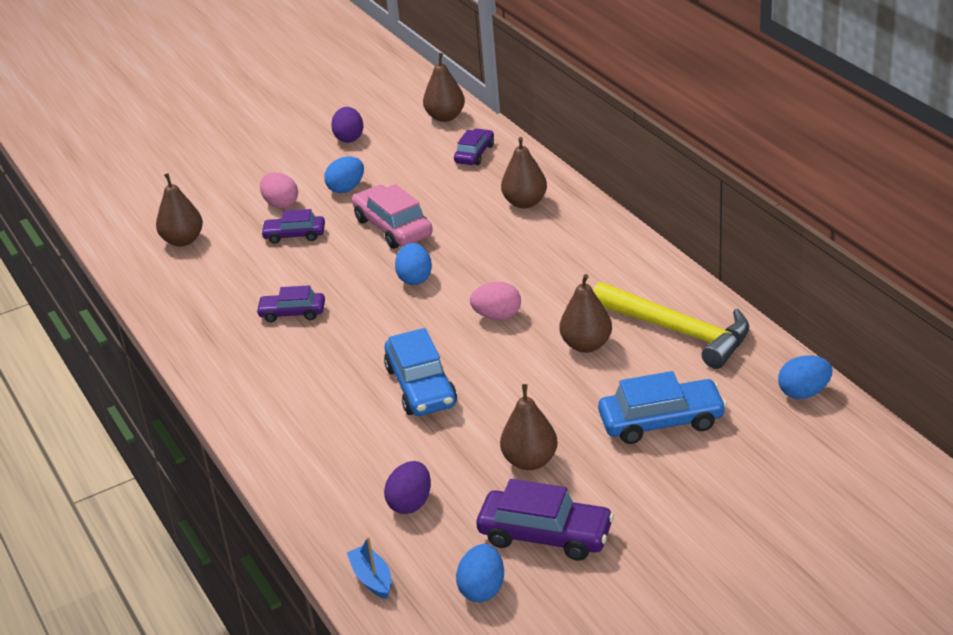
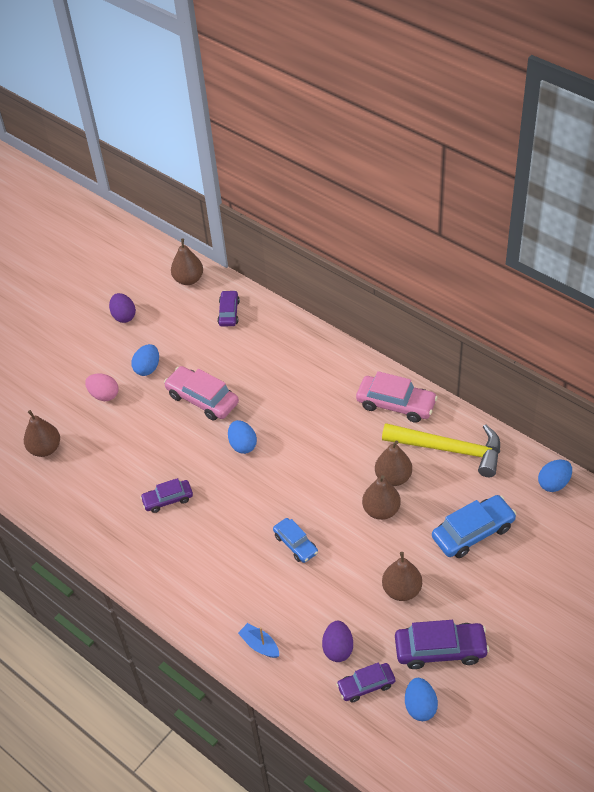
camera: 20 degrees left, 15 degrees up
purple car [261,209,325,244] -> purple car moved to [336,663,395,702]
blue boat [347,537,391,599] -> blue boat moved to [238,623,279,658]
blue car [384,328,457,416] -> blue car [273,518,318,563], size x0.62
pink egg [470,282,521,320] -> none
brown pear [501,137,547,208] -> brown pear moved to [362,475,401,520]
none -> pink car [356,371,438,423]

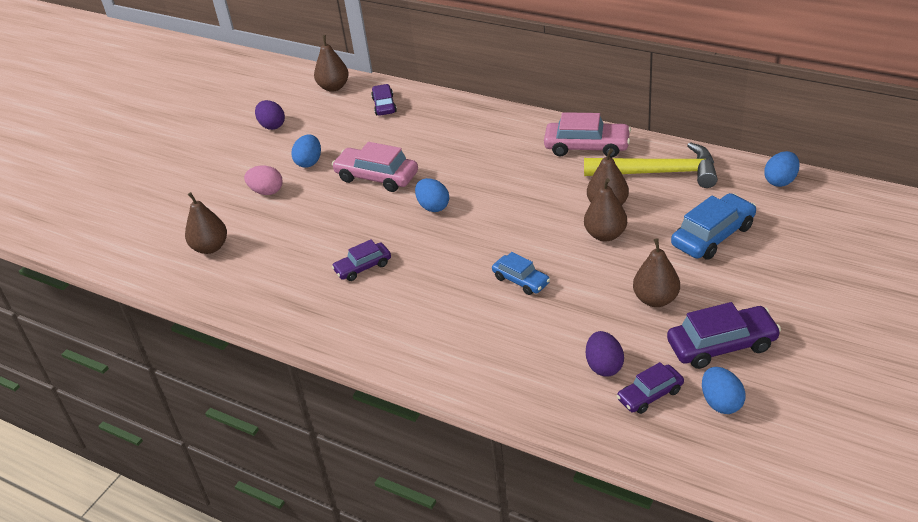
camera: 10 degrees left, 10 degrees down
blue boat [238,623,279,658] -> none

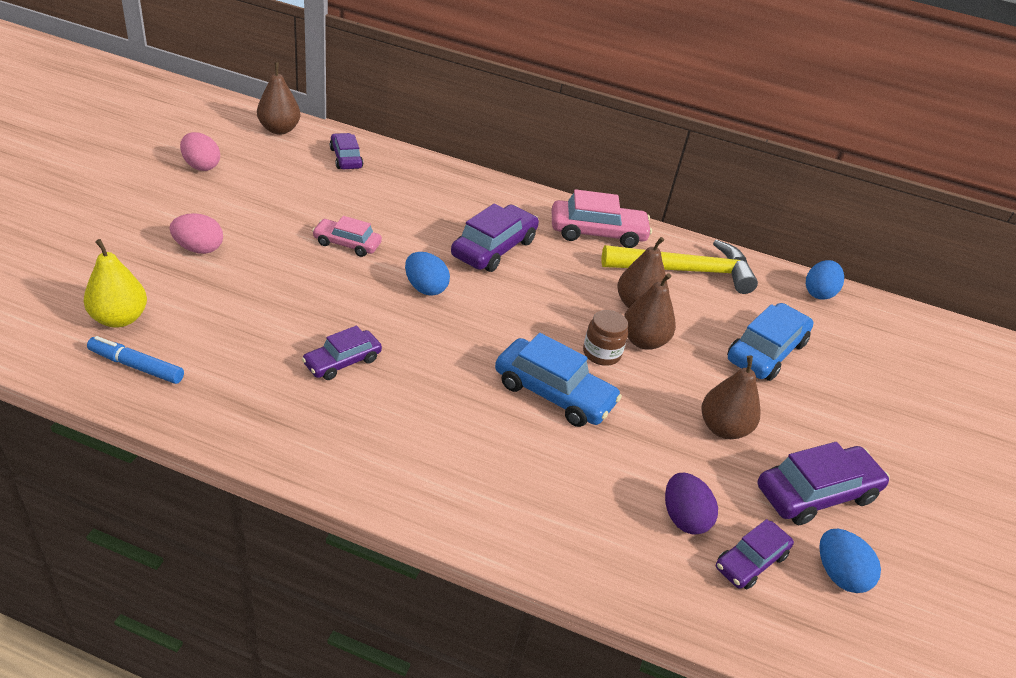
camera: 20 degrees left, 0 degrees up
brown pear [185,192,227,254] -> yellow pear [84,239,147,328]
purple egg [255,100,285,130] -> pink egg [180,132,220,171]
blue egg [291,134,321,168] -> none
pink car [332,142,418,192] -> pink car [312,216,382,257], size x0.62
blue car [492,252,550,295] -> blue car [495,333,622,427], size x1.62
none -> blue marker [87,336,184,384]
none -> purple car [451,203,539,272]
none -> brown jar [583,310,628,366]

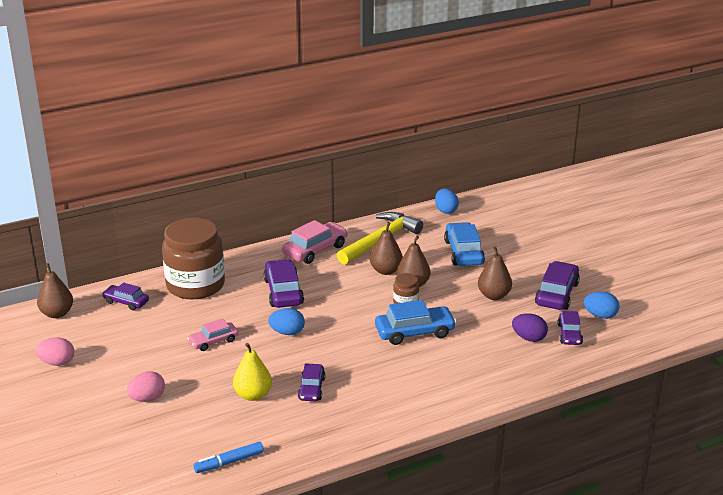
camera: 40 degrees left, 10 degrees down
yellow pear [84,239,147,328] -> yellow pear moved to [233,343,272,401]
none -> brown jar [162,218,225,299]

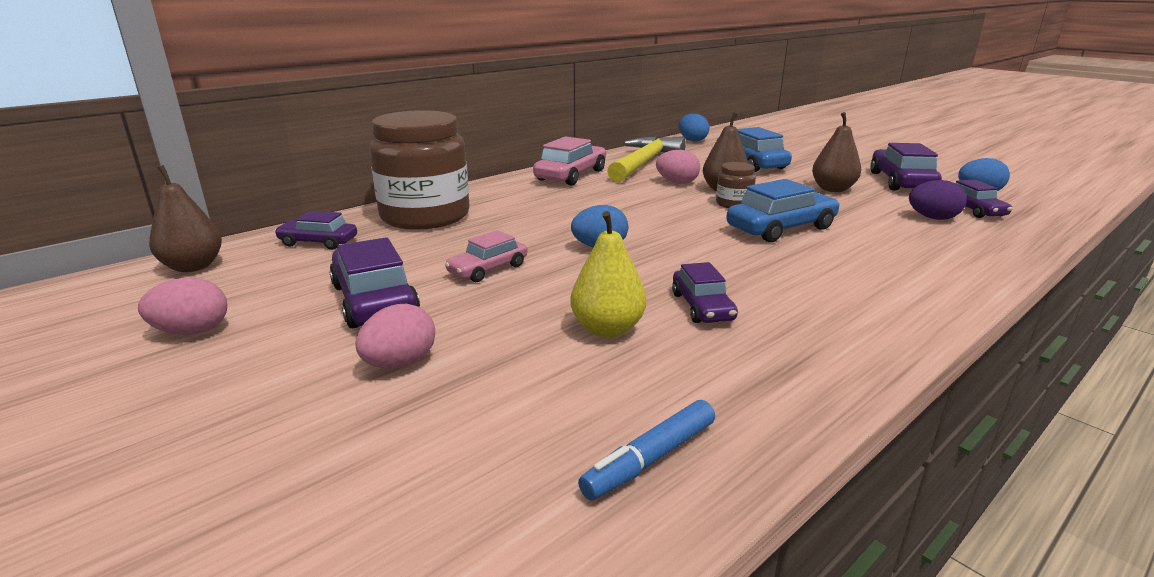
camera: 15 degrees left, 5 degrees down
purple car [264,259,304,308] -> purple car moved to [329,237,420,328]
brown pear [370,222,403,275] -> pink egg [656,150,700,184]

